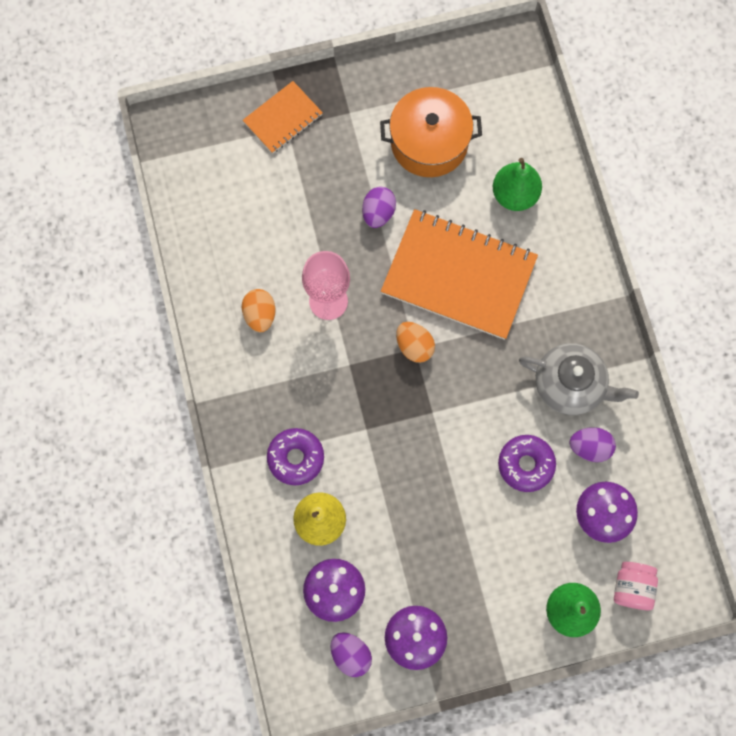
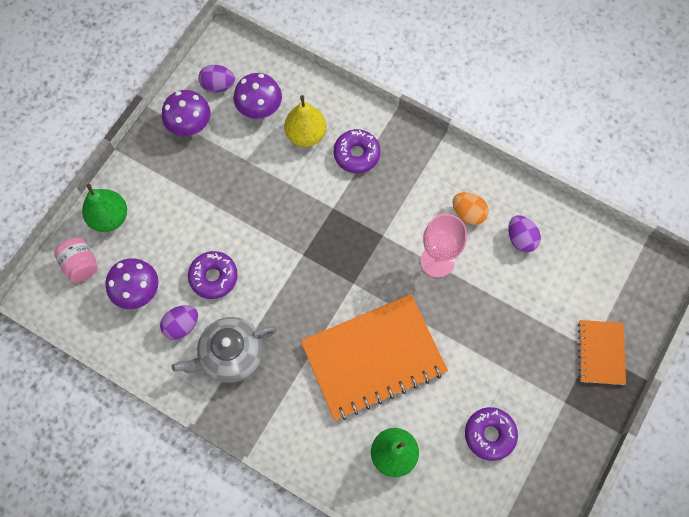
camera: 135 degrees right, 5 degrees down
purple egg [362,187,396,228] -> purple egg moved to [508,215,541,252]
orange pot [380,87,482,177] -> purple donut [465,407,518,461]
orange egg [396,322,435,363] -> none

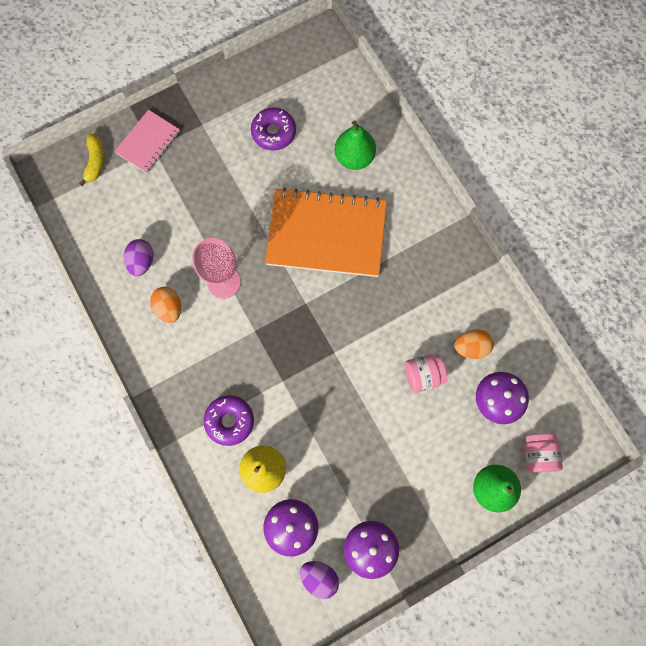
camera: 150 degrees left, 5 degrees up
purple egg [160,305,198,340] -> orange egg [454,329,494,359]
grey teapot [172,317,277,383] -> none
purple donut [188,251,238,299] -> pink jar [405,354,447,393]
orange notebook [578,320,626,385] -> pink notebook [114,110,180,173]
none -> yellow banana [79,134,104,186]

